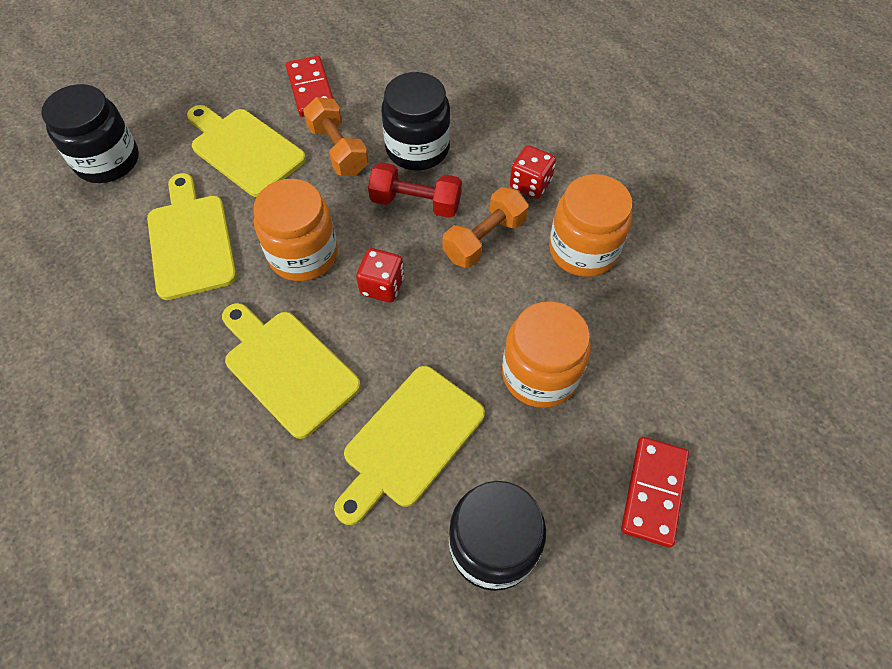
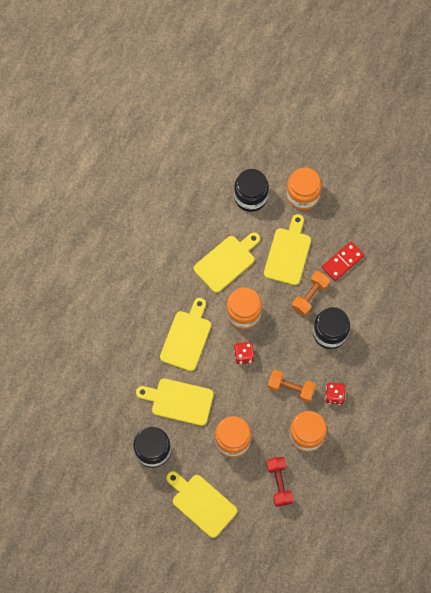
camera: 65 degrees right, 10 degrees up
red dumbbell [368,162,462,218] -> red dumbbell moved to [266,457,294,507]
red domino [621,437,689,547] -> yellow cutting board [166,471,237,538]
none -> orange jar [286,167,322,210]

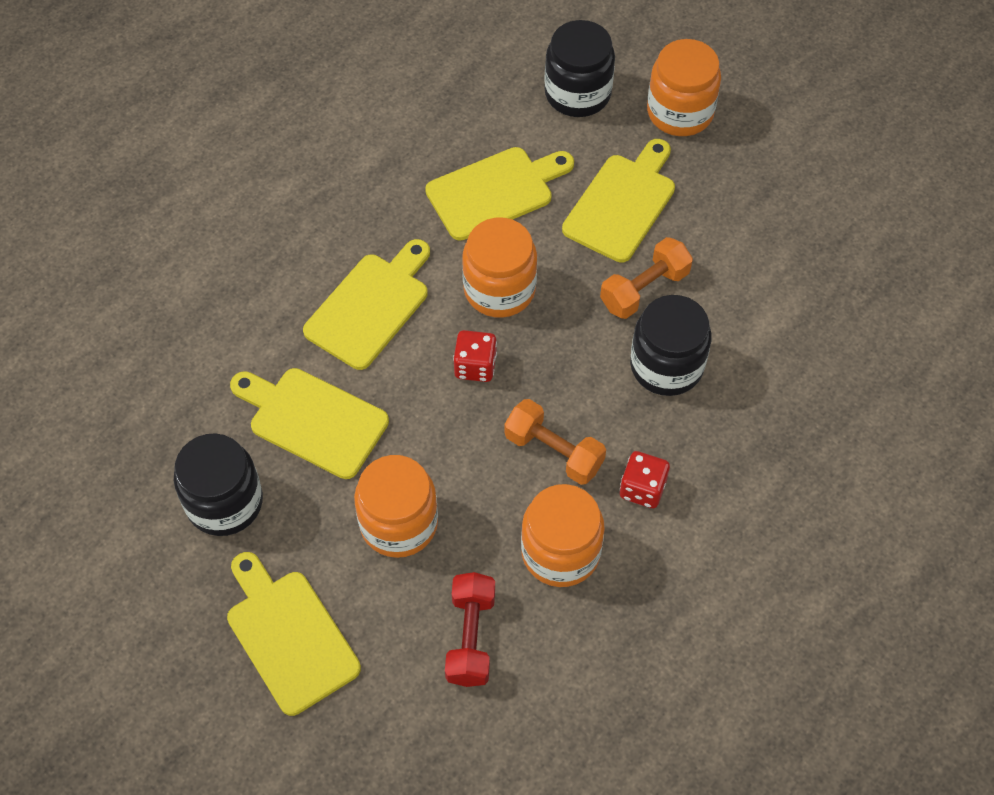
camera: 15 degrees right, 10 degrees down
red domino [322,242,364,281] -> none

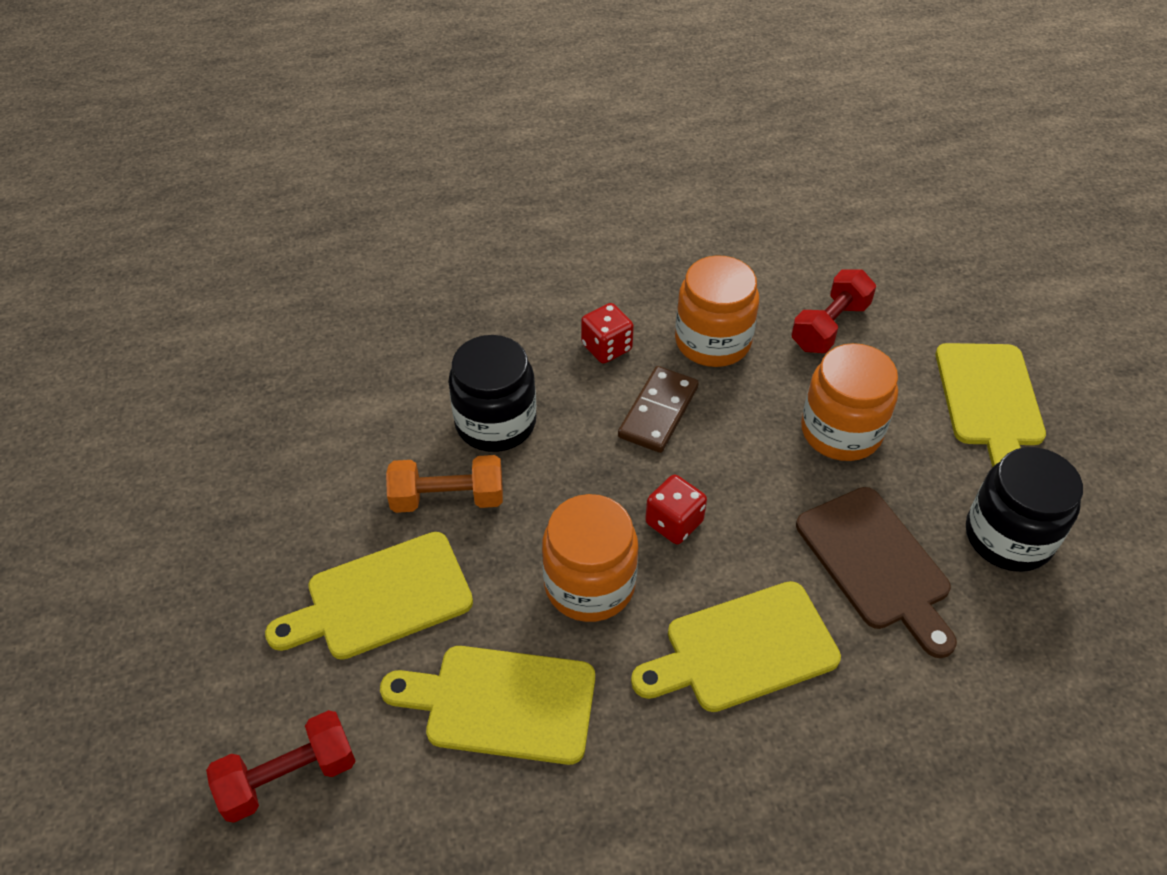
camera: 145 degrees left, 10 degrees down
yellow cutting board [230,368,389,479] -> brown cutting board [796,487,957,658]
orange dumbbell [504,399,606,485] -> brown domino [618,366,699,453]
black jar [544,20,615,117] -> red dumbbell [206,710,355,823]
orange jar [647,39,721,136] -> none

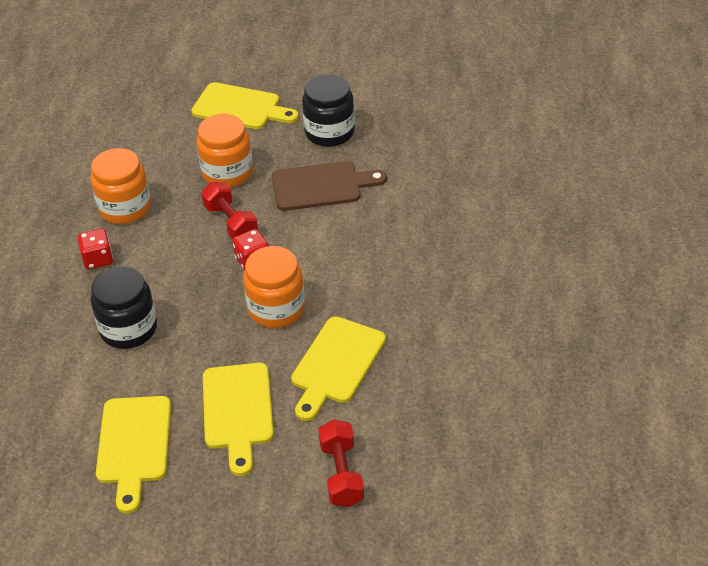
camera: 70 degrees left, 5 degrees down
orange dumbbell [386,455,503,513] -> none
brown domino [618,366,699,453] -> none
yellow cutting board [631,581,841,712] -> yellow cutting board moved to [96,396,171,514]
red dumbbell [791,269,876,353] -> red dumbbell moved to [201,182,258,240]

